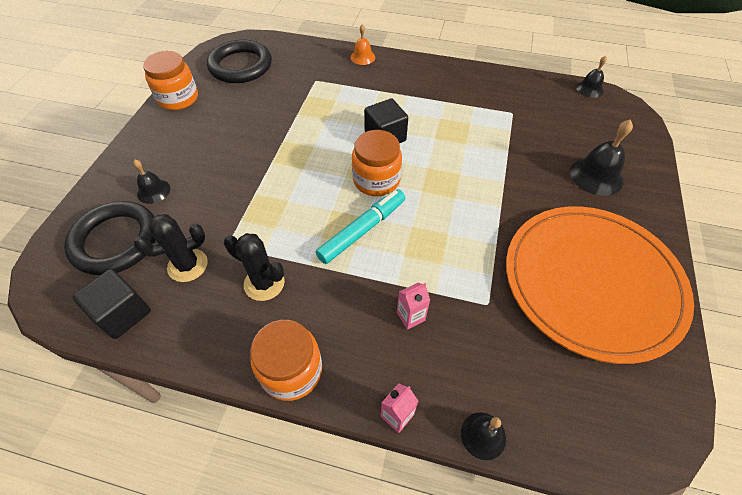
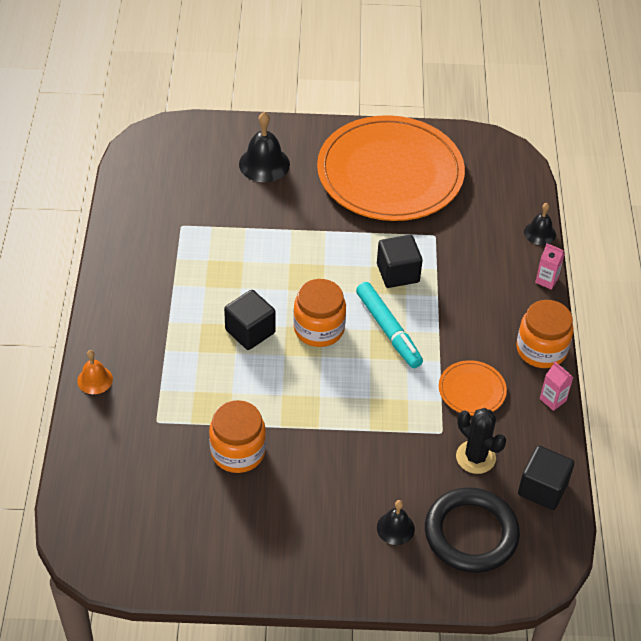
camera: 105 degrees left, 5 degrees down
orange jar [143,51,198,110] -> orange jar moved to [209,400,266,473]
black ring [207,40,272,83] -> none
black cactus [224,233,285,301] -> orange plate [439,360,507,416]
turquoise marker [315,189,405,264] -> turquoise marker turned 150 degrees counterclockwise [356,282,423,368]
pink carton [397,282,430,330] -> pink carton moved to [540,362,573,411]
black bell [576,56,607,98] -> none
none -> black cube [377,235,423,288]

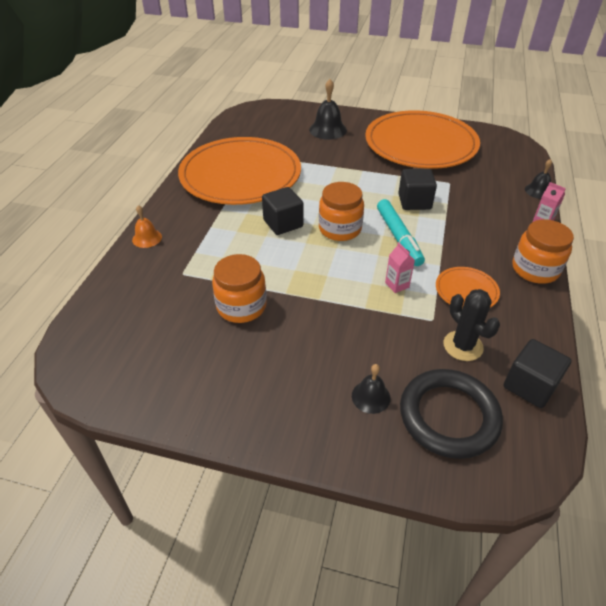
camera: 15 degrees right, 5 degrees down
pink carton [540,362,573,411] -> pink carton moved to [385,242,415,293]
none -> orange plate [178,137,301,205]

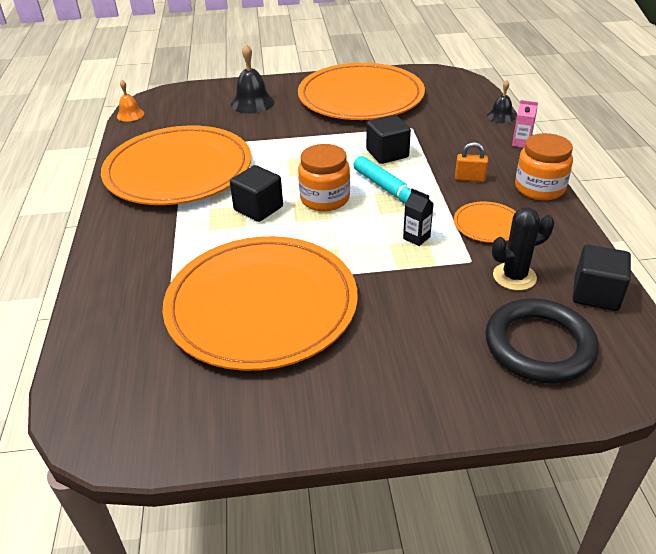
camera: 20 degrees left, 5 degrees down
orange bell [132,205,162,248] -> orange bell moved to [117,80,144,122]
orange jar [212,254,267,323] -> orange plate [162,236,358,371]
black bell [352,364,391,414] -> none
pink carton [385,242,415,293] -> black carton [403,188,434,246]
black cactus [444,289,500,361] -> black cactus turned 60 degrees counterclockwise [492,208,554,291]
none -> orange padlock [455,142,488,182]

